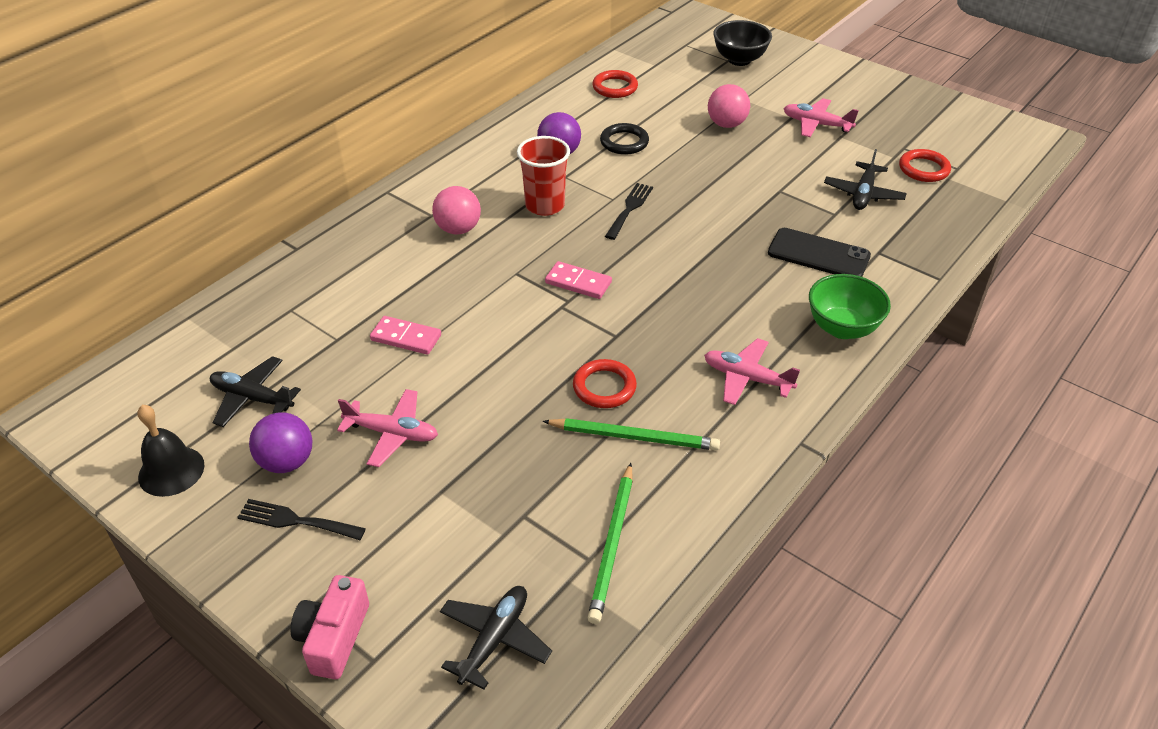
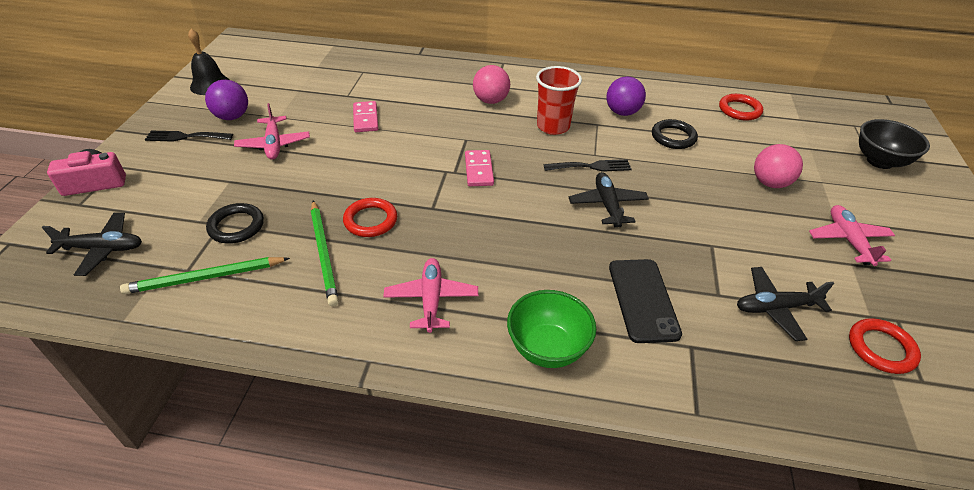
camera: 60 degrees right, 0 degrees up
black plane [210,356,301,427] -> black plane moved to [569,172,649,227]
black fork [237,499,366,540] -> black fork turned 75 degrees counterclockwise [144,131,233,142]
none -> black ring [206,203,264,243]

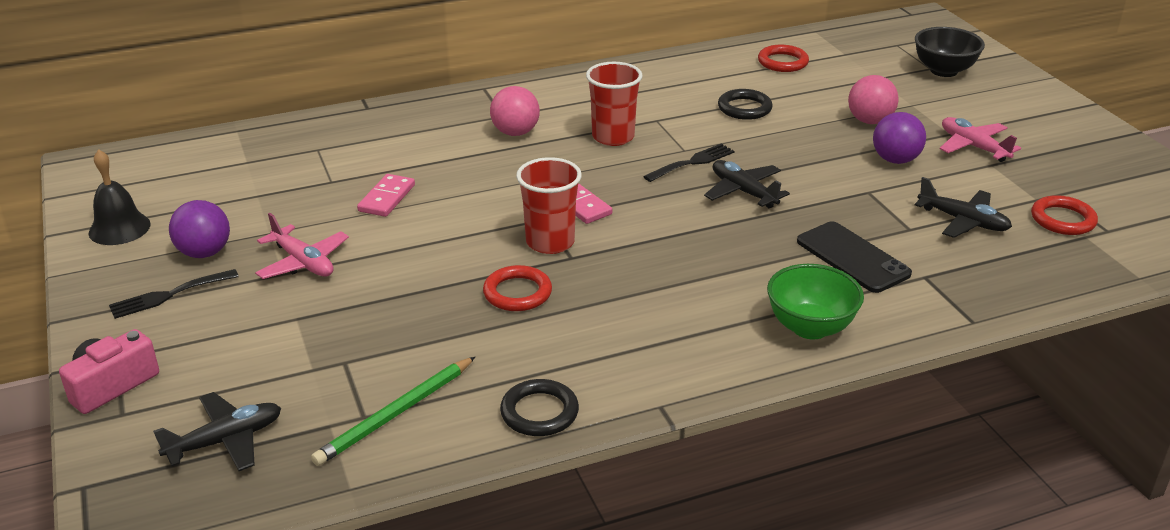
camera: 30 degrees left, 10 degrees down
black ring [206,203,264,243] -> black ring moved to [500,379,579,436]
green pencil [311,200,339,307] -> none
pink domino [353,101,378,132] -> pink domino turned 60 degrees clockwise [357,174,415,217]
pink plane [383,258,478,333] -> none
purple ball [606,76,646,116] -> purple ball moved to [873,112,926,164]
black plane [737,267,834,341] -> black plane turned 105 degrees counterclockwise [915,177,1012,238]
none -> red cup [516,157,582,254]

